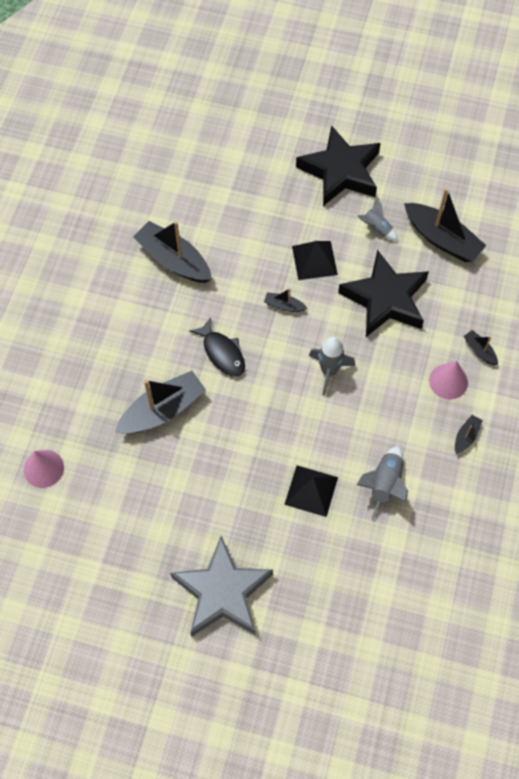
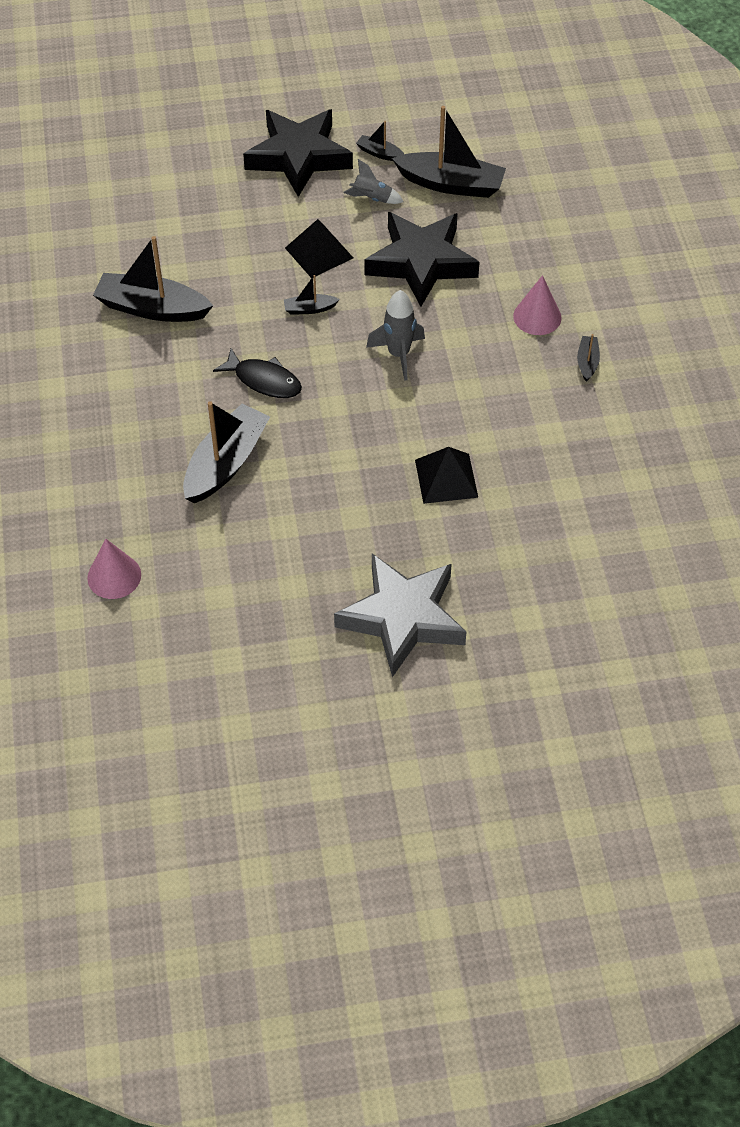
camera: 25 degrees left, 10 degrees down
grey rocket [357,446,408,519] -> none
black boat [464,330,498,365] -> black boat moved to [356,121,404,161]

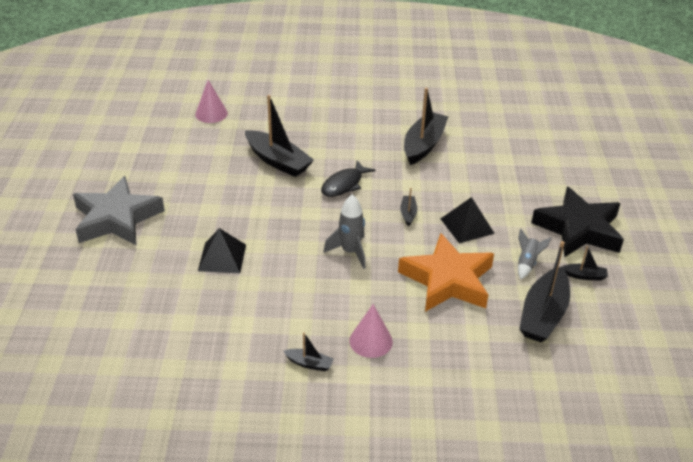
camera: 100 degrees right, 15 degrees down
black boat [356,121,404,161] -> black boat turned 60 degrees clockwise [562,246,608,281]
black star [364,212,480,307] -> orange star [398,233,494,312]

